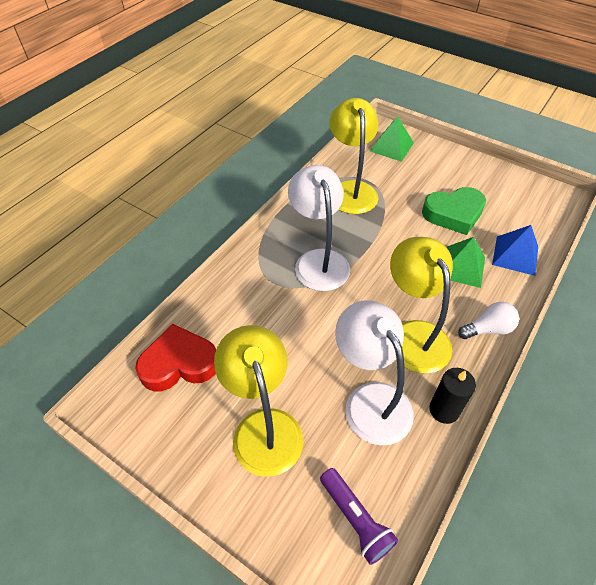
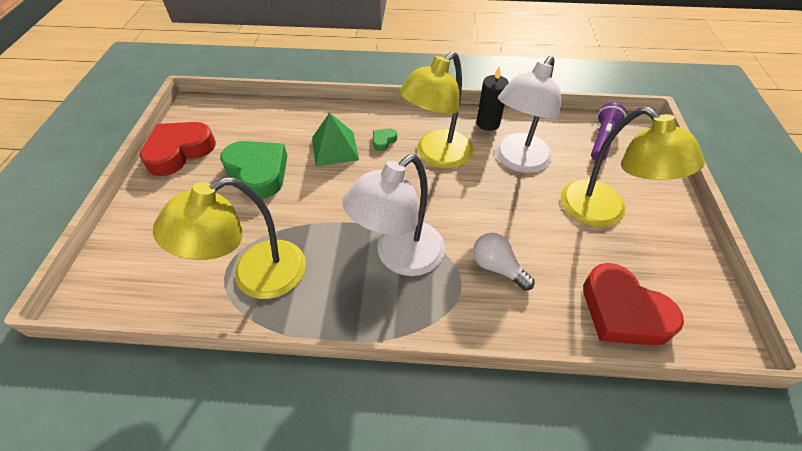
camera: 120 degrees left, 0 degrees up
yellow lamp [214,325,303,477] -> yellow lamp turned 75 degrees counterclockwise [561,107,705,227]
green pyramid [370,116,414,162] -> none
white light bulb [458,302,519,339] -> white light bulb moved to [473,232,535,291]
blue pyramid [492,225,538,276] -> none
none -> red heart [140,122,216,176]
none -> green heart [373,128,397,151]

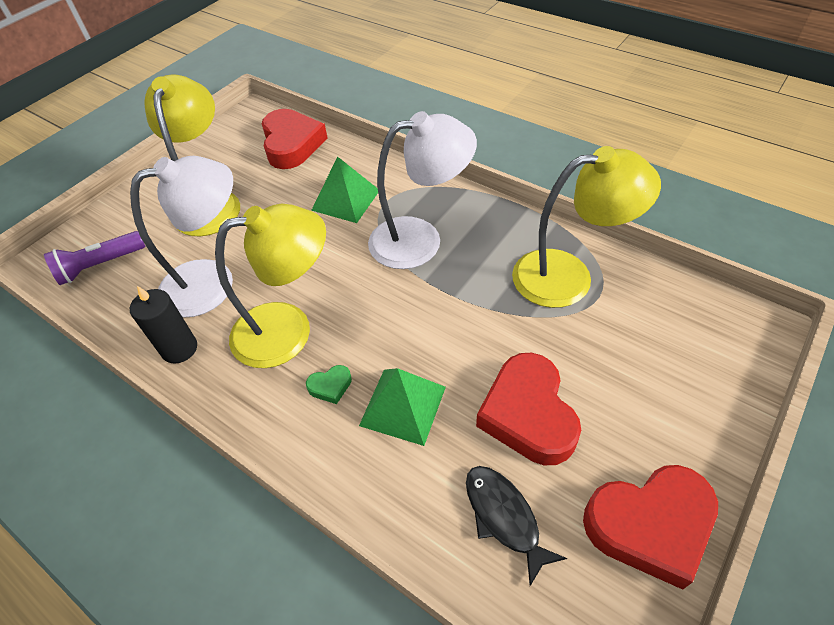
camera: 145 degrees left, 0 degrees up
green heart [220,141,287,199] -> red heart [476,353,581,465]
white light bulb [473,232,535,291] -> green pyramid [311,156,378,223]
none -> black fish [466,466,567,586]

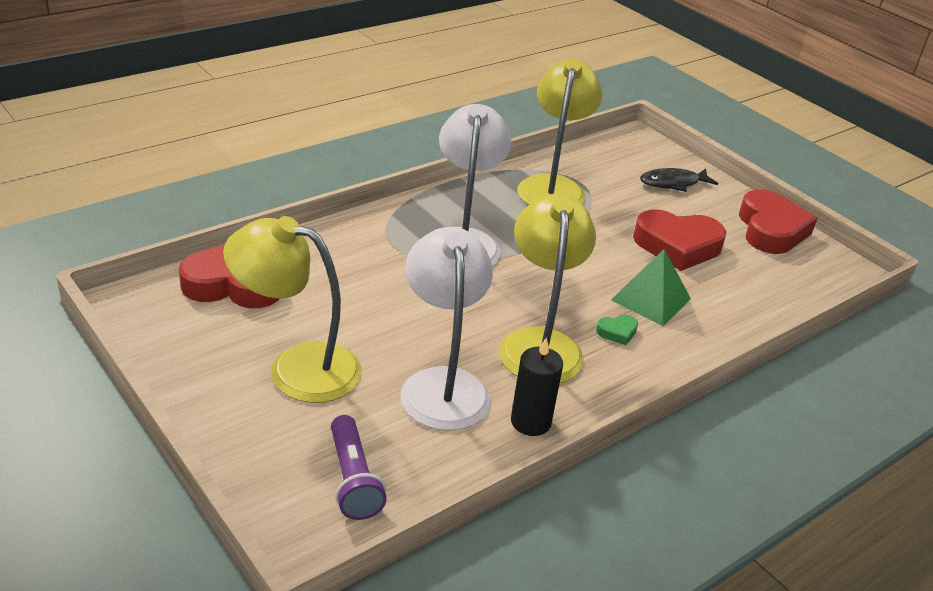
camera: 80 degrees left, 15 degrees down
green heart [306,365,352,404] -> green heart turned 75 degrees clockwise [596,315,638,345]
green pyramid [311,156,378,223] -> none
black fish [466,466,567,586] -> black fish moved to [640,168,718,192]

